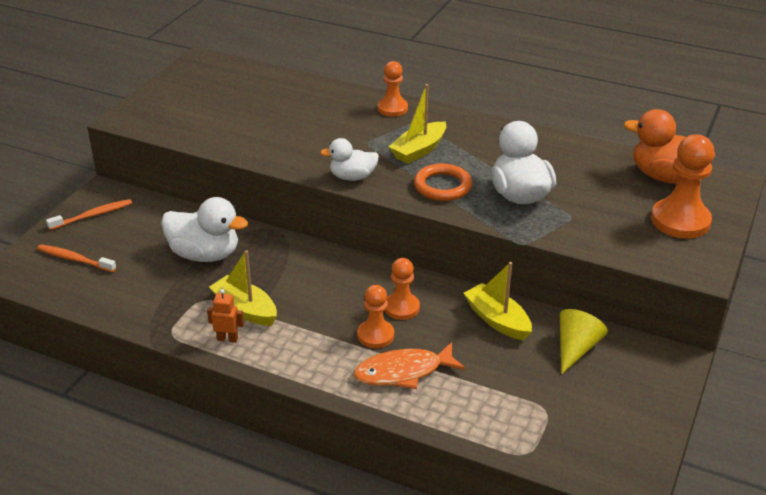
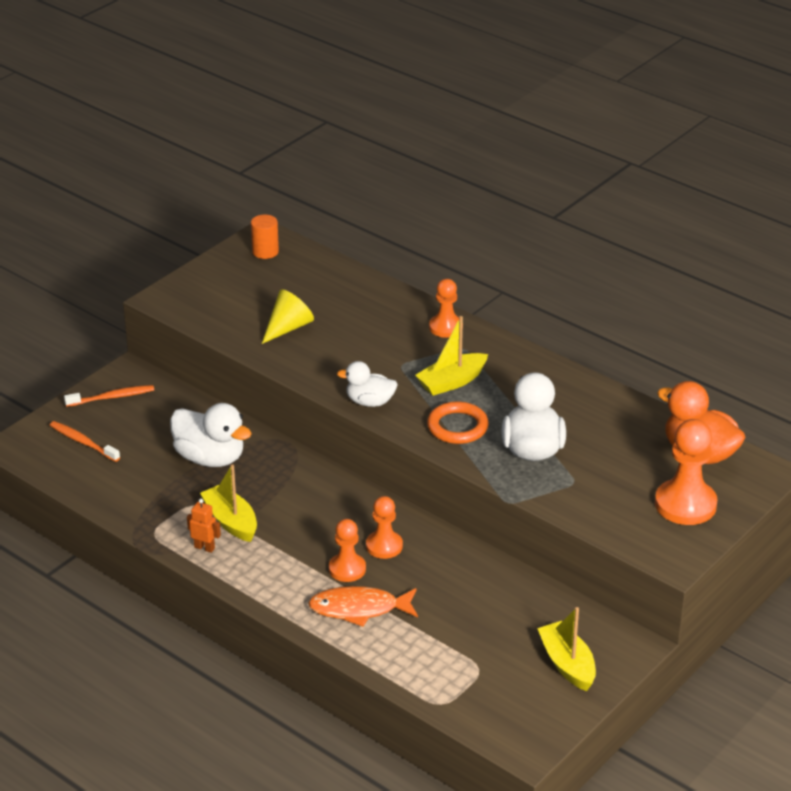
camera: 15 degrees right, 0 degrees up
yellow boat [464,262,532,340] -> yellow boat moved to [537,607,596,691]
yellow cone [560,309,608,374] -> yellow cone moved to [262,289,314,344]
none -> orange cylinder [251,215,279,259]

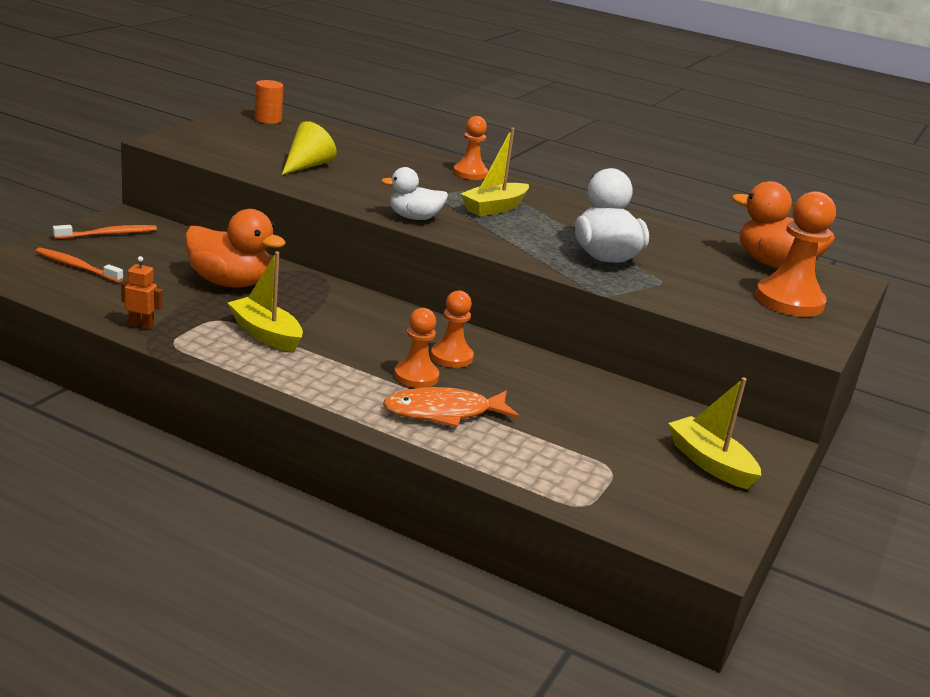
camera: 15 degrees left, 10 degrees down
white duck [170,403,252,467] -> orange duck [185,209,286,288]
orange robot [187,499,221,553] -> orange robot moved to [121,256,162,330]
orange ring [427,402,489,444] -> none

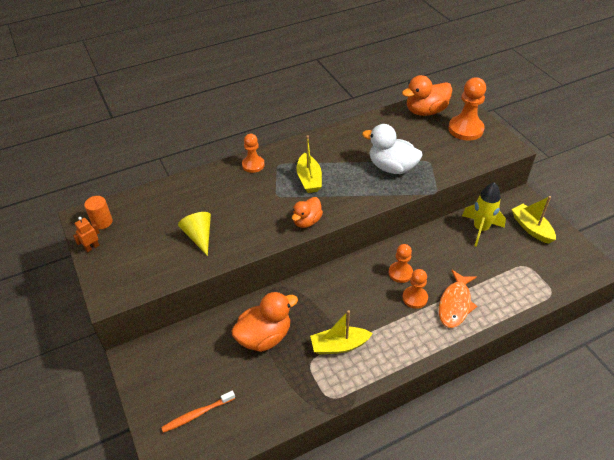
camera: 50 degrees left, 20 degrees up
orange toothbrush [53,225,157,239] -> none
orange robot [121,256,162,330] -> orange robot moved to [73,217,100,252]
white duck [381,167,448,220] -> orange duck [292,197,323,228]
yellow boat [668,378,761,489] -> yellow boat turned 60 degrees clockwise [512,196,556,244]
none -> yellow rocket [462,182,506,247]

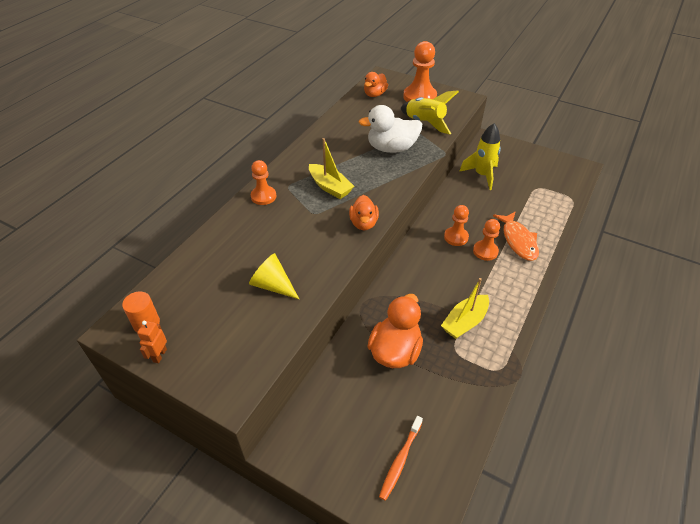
camera: 35 degrees left, 0 degrees up
orange duck [402,75,453,116] -> orange duck [364,72,388,97], size x0.63
yellow boat [512,196,556,244] -> none
none -> yellow rocket [401,90,459,134]

